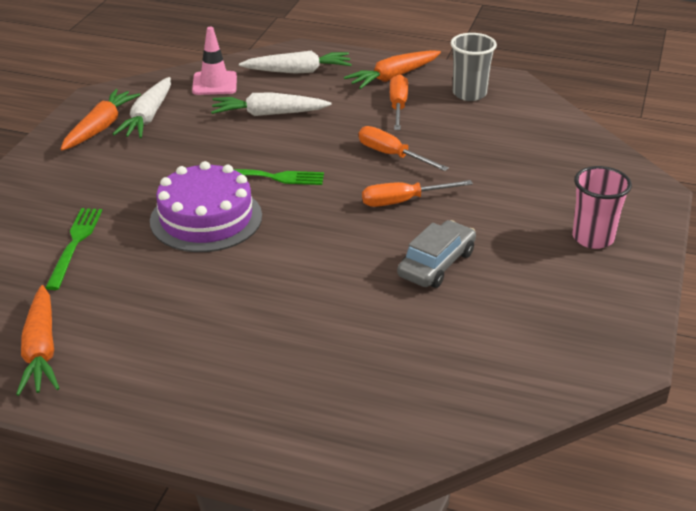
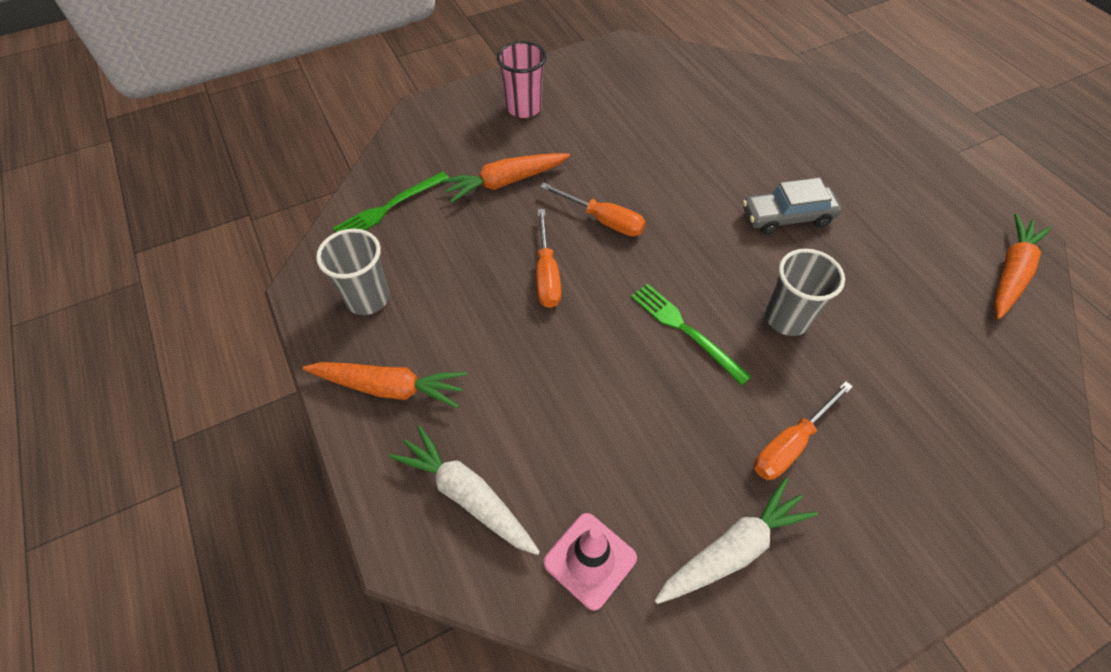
camera: 135 degrees left, 20 degrees up
green fork [45,208,102,290] -> green fork moved to [333,171,449,232]
orange carrot [61,89,141,151] -> orange carrot moved to [441,153,570,203]
purple cake [150,161,262,252] -> grey cup [765,249,845,336]
white carrot [211,92,332,116] -> none
orange screwdriver [390,74,408,130] -> orange screwdriver moved to [754,381,853,480]
grey car [397,220,476,288] -> grey car moved to [743,178,842,234]

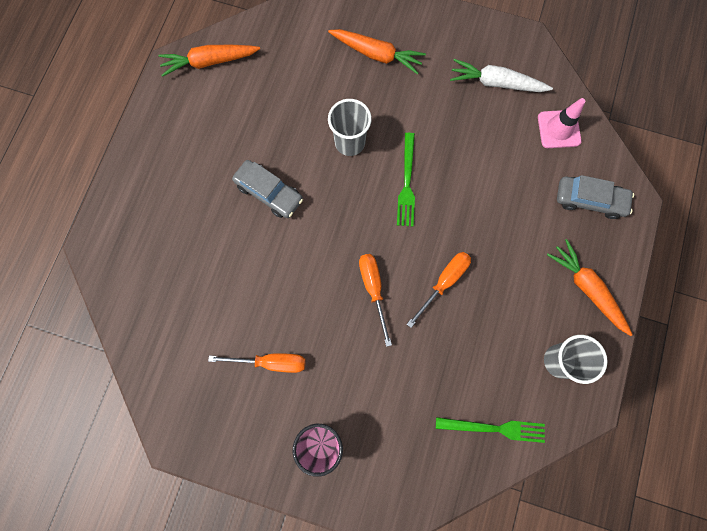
camera: 135 degrees left, 20 degrees up
white carrot [389,425,540,555] -> grey car [557,175,634,219]
orange carrot [441,153,570,203] -> orange carrot moved to [328,29,426,74]
orange screwdriver [754,381,853,480] -> orange screwdriver moved to [208,353,306,373]

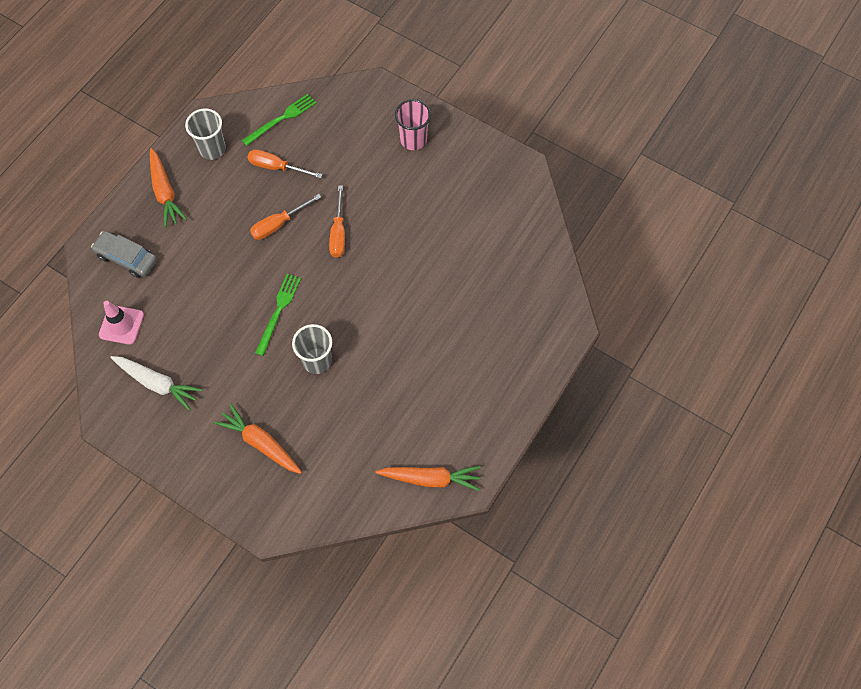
camera: 165 degrees left, 10 degrees down
orange screwdriver [208,353,306,373] -> orange screwdriver moved to [247,149,323,178]
grey car [232,160,303,218] -> none
green fork [436,417,545,443] -> green fork turned 120 degrees clockwise [242,94,316,146]

